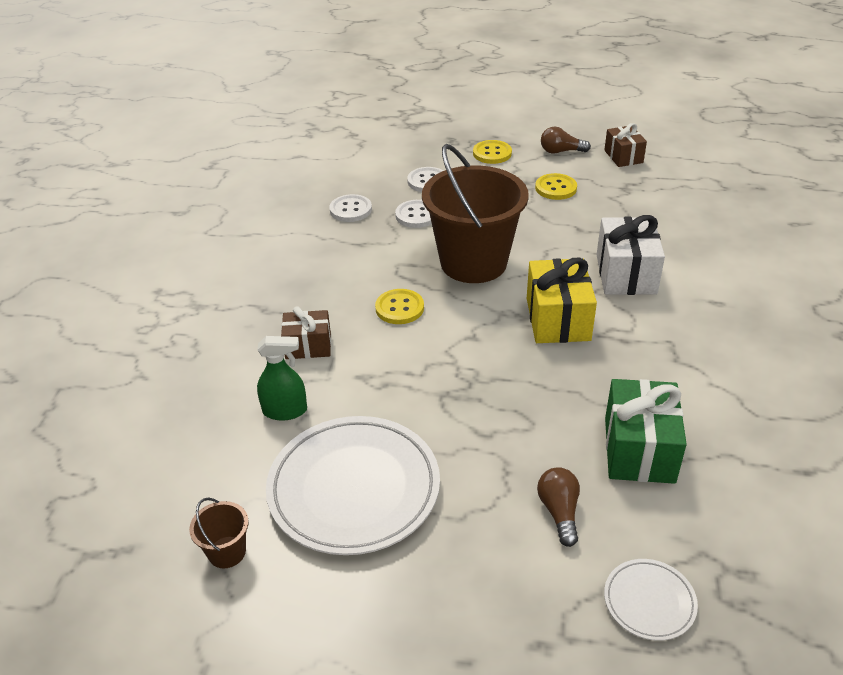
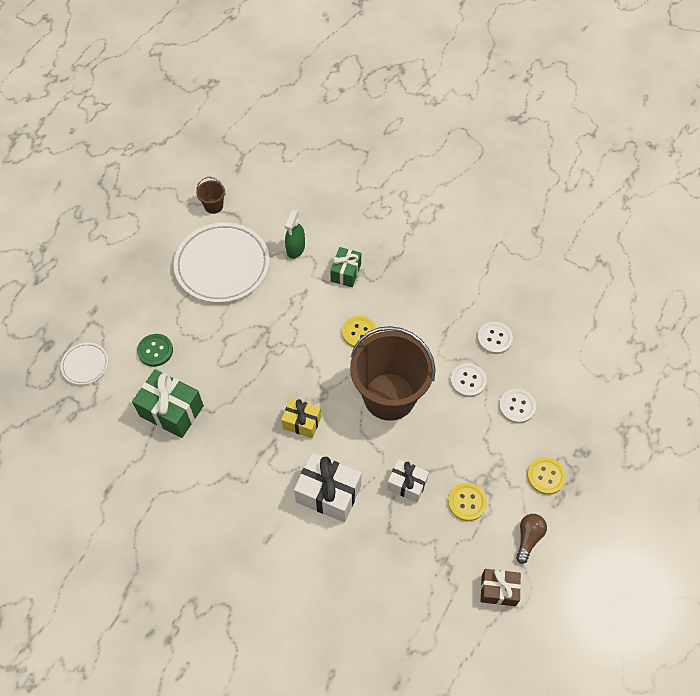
camera: 110 degrees right, 20 degrees up
brown gift [281,306,331,359] -> green gift [330,247,361,287]
yellow gift [527,258,597,343] -> yellow gift [281,398,321,438], size x0.62
brown light bulb [537,467,580,547] -> green button [137,334,173,367]
none -> white gift [387,459,429,502]

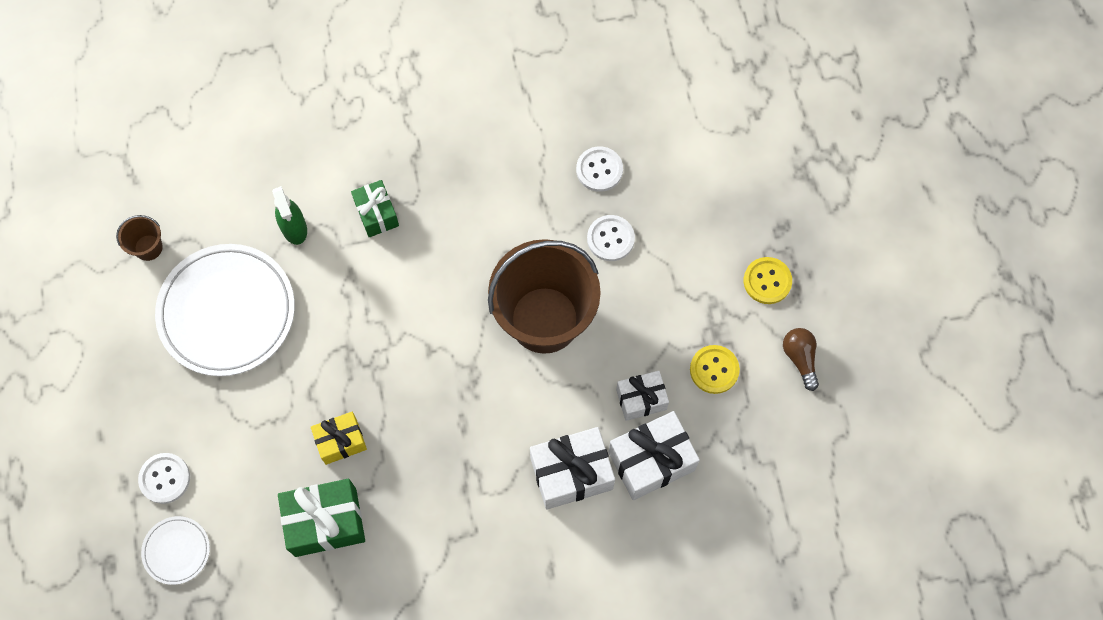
camera: 40 degrees left, 10 degrees up
green button [137,334,173,367] -> none
yellow gift [281,398,321,438] -> yellow gift moved to [311,412,367,465]
yellow button [342,316,377,347] -> none
brown gift [481,569,521,606] -> none
white button [499,389,536,423] -> white button moved to [138,453,190,504]
none -> white gift [608,411,700,500]

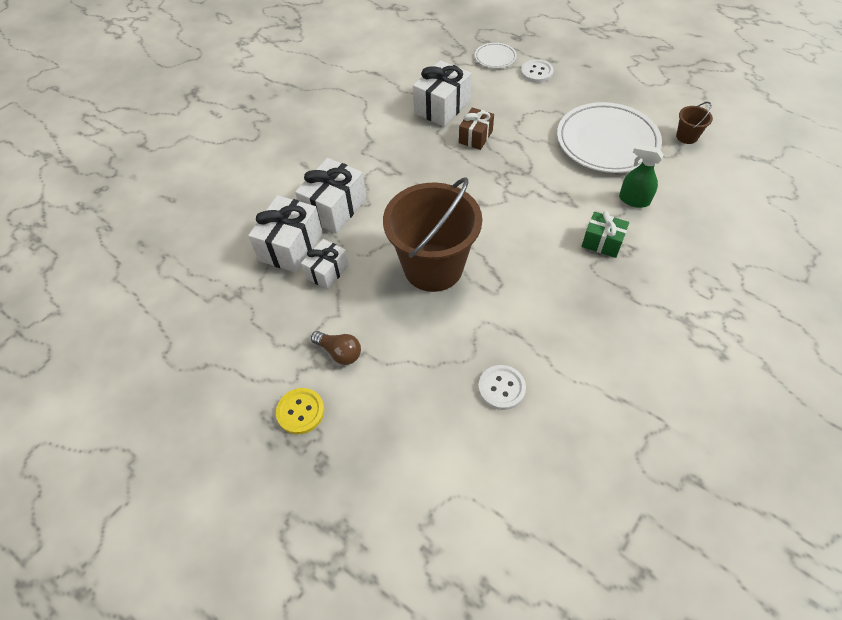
camera: 140 degrees right, 15 degrees down
green gift [278,479,365,557] -> white gift [413,60,471,127]
yellow gift [311,412,367,465] -> brown gift [459,107,494,150]
white button [587,215,635,261] -> none
yellow button [690,345,740,394] -> none
brown light bulb [783,328,819,391] -> brown light bulb moved to [311,331,361,365]

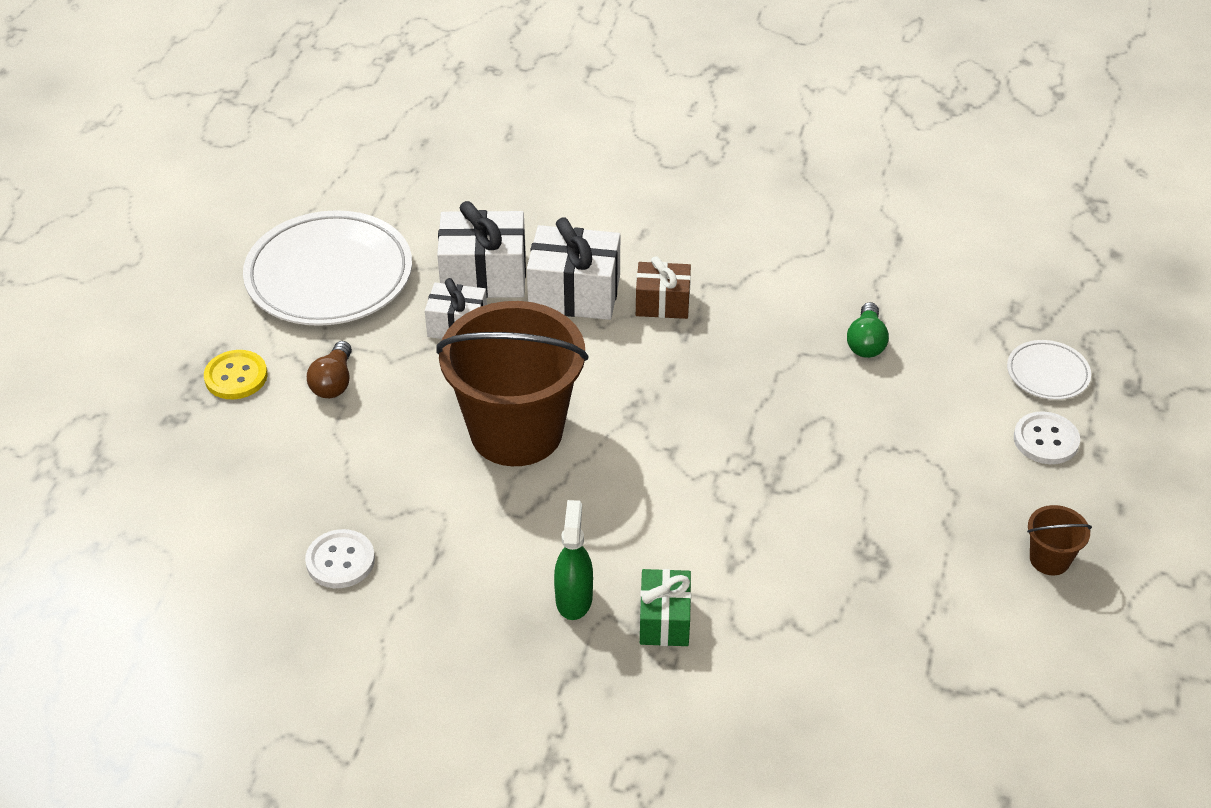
camera: 65 degrees right, 10 degrees down
white gift [413,60,471,127] -> green light bulb [847,302,889,358]
brown gift [459,107,494,150] -> brown gift moved to [636,256,691,319]
white plate [557,102,662,173] -> white plate moved to [243,210,412,326]
green spray bottle [619,144,663,208] -> green spray bottle moved to [554,500,593,620]
brown bucket [676,102,713,144] -> brown bucket moved to [1027,505,1092,575]

